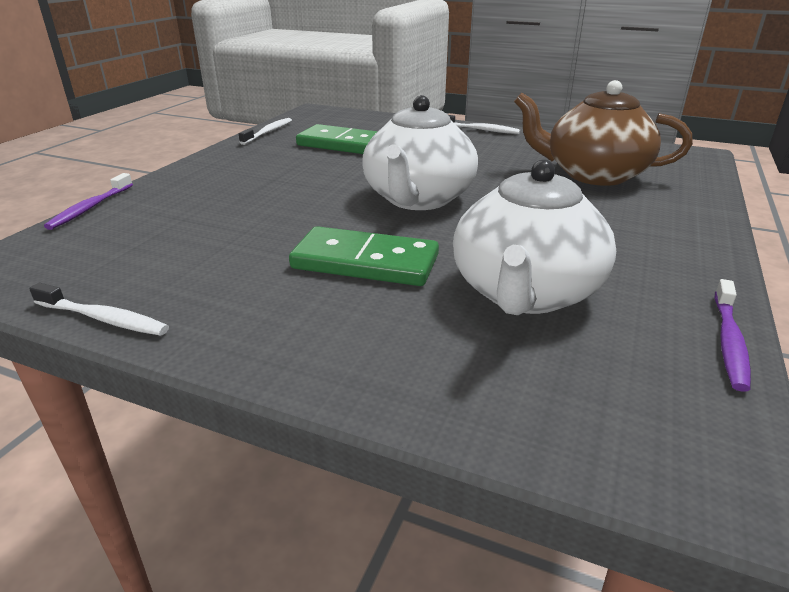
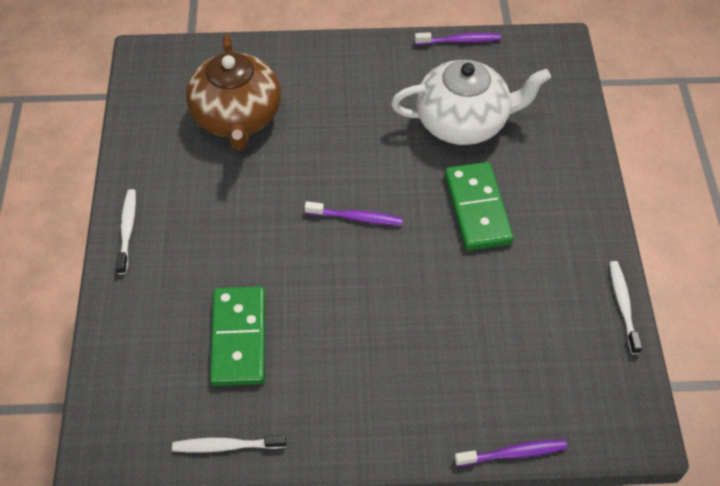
camera: 115 degrees left, 25 degrees up
white teapot [362,95,478,210] -> purple toothbrush [305,201,403,226]

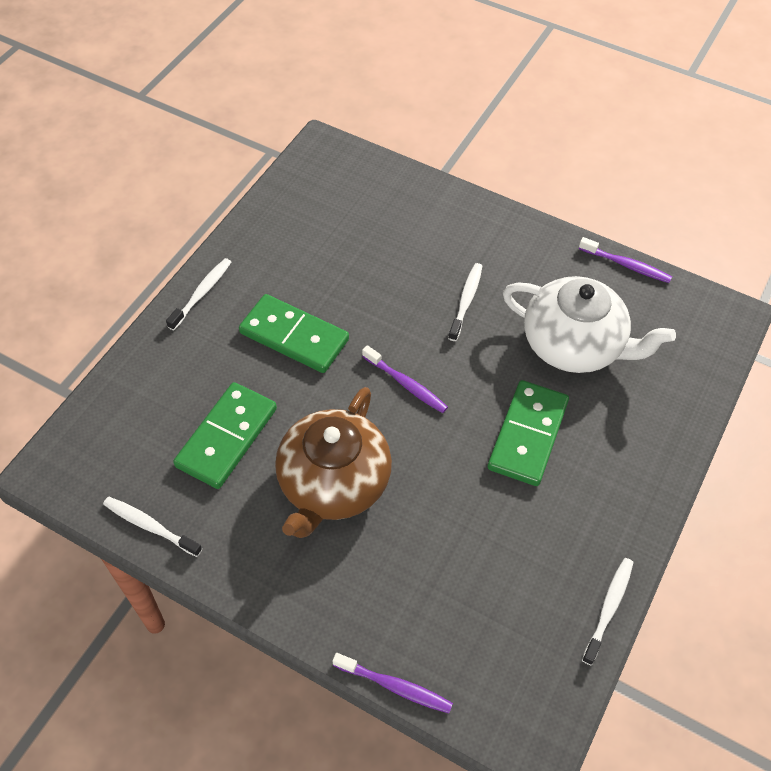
camera: 30 degrees right, 0 degrees up
brown teapot [186,34,281,150] -> brown teapot moved to [275,387,392,538]
none -> green domino [239,294,349,373]
none -> white toothbrush [448,263,482,341]

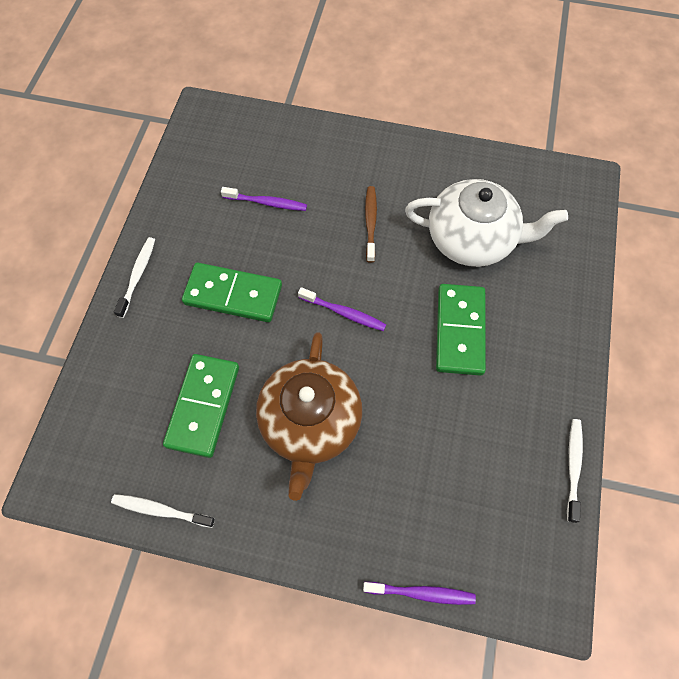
camera: 15 degrees left, 10 degrees up
white toothbrush [448,263,482,341] -> brown toothbrush [365,186,377,263]
purple toothbrush [579,237,672,283] -> purple toothbrush moved to [221,187,307,211]

